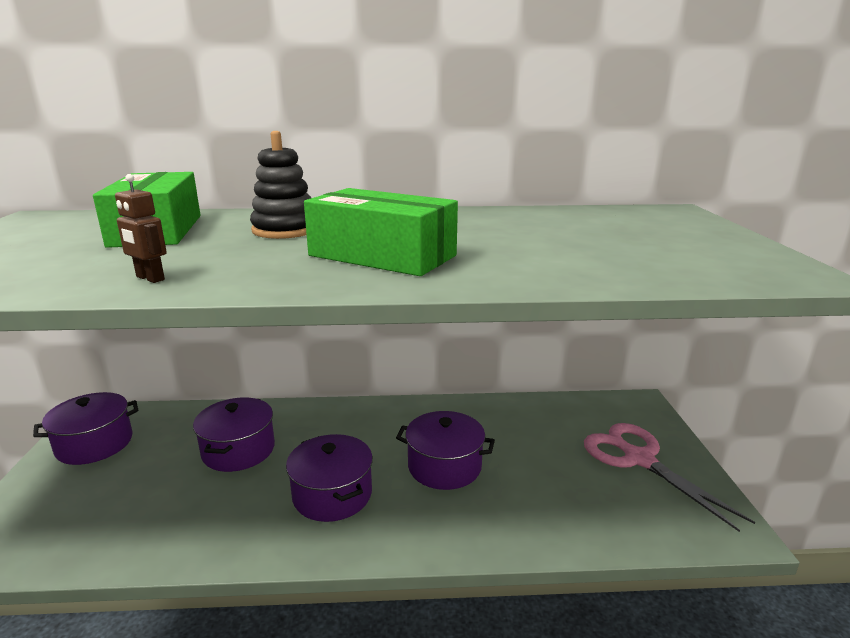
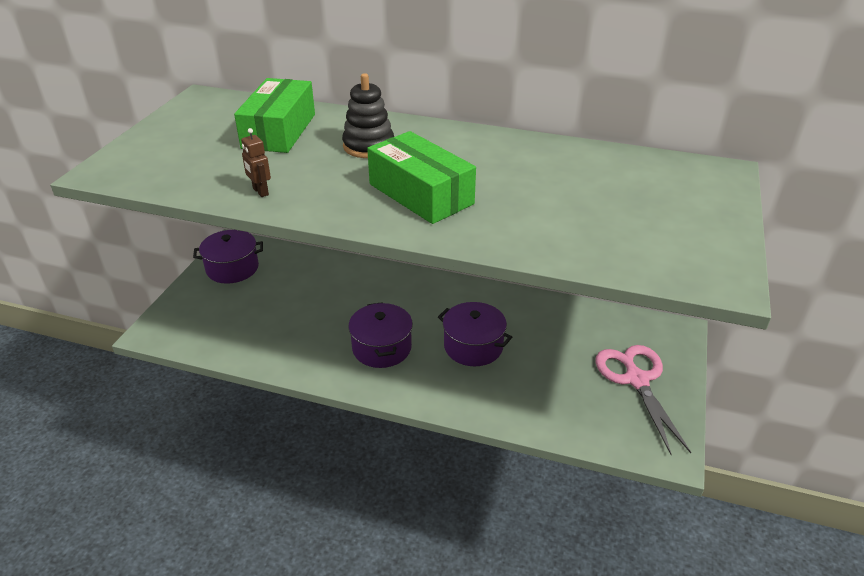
camera: 20 degrees right, 15 degrees up
purple pot [193,398,275,472] -> none

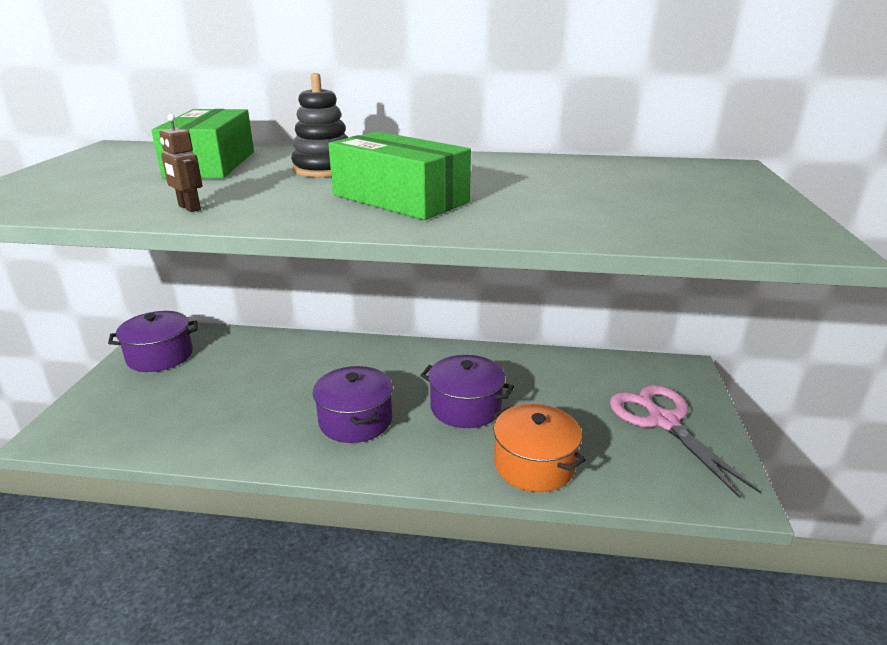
camera: 10 degrees left, 10 degrees down
none -> orange pot [493,404,586,492]

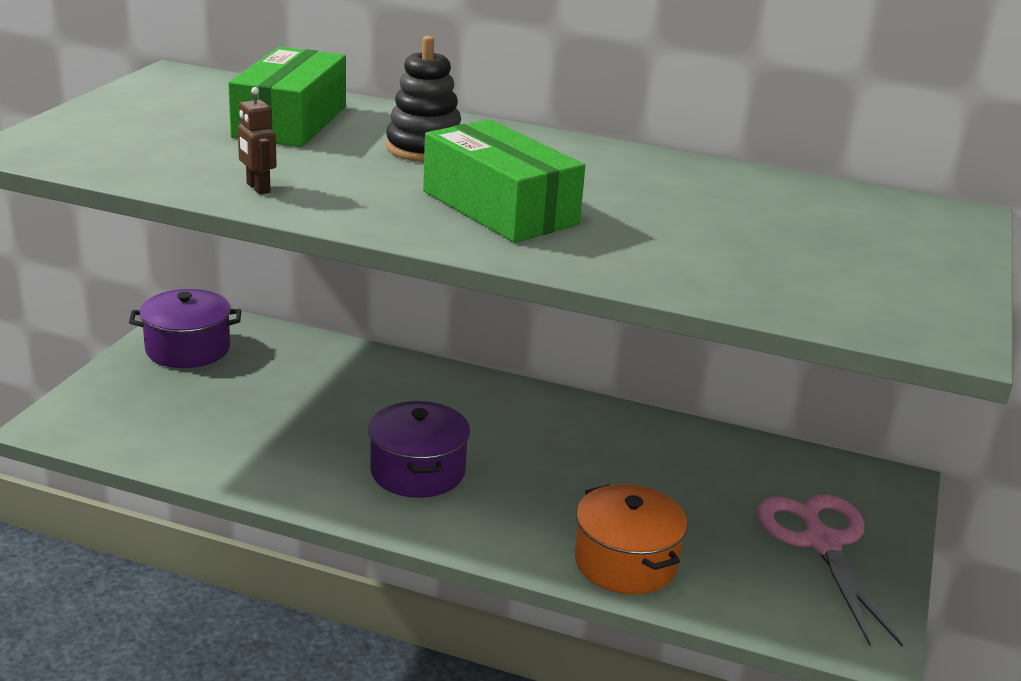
camera: 10 degrees right, 0 degrees up
purple pot [420,355,514,428] -> none

